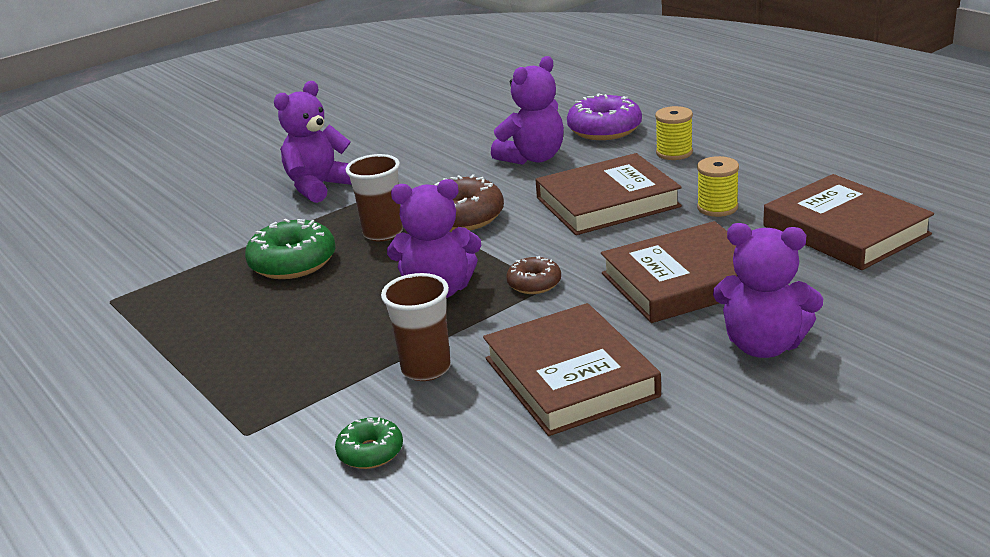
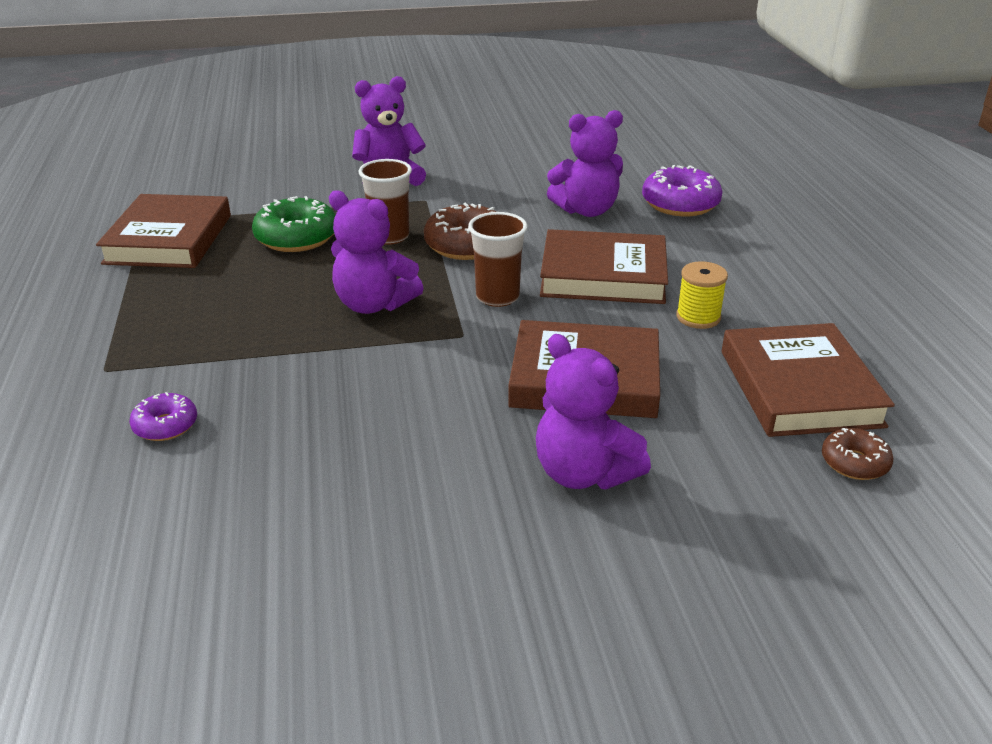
camera: 25 degrees right, 5 degrees up
green donut [335,417,403,469] -> purple donut [129,392,197,441]
brown cup [381,273,451,381] -> brown cup moved to [468,212,528,307]
brown book [483,303,661,436] -> brown book moved to [96,194,231,268]
brown donut [506,256,561,294] -> brown donut moved to [822,428,894,480]
yellow spool [655,106,693,160] -> none

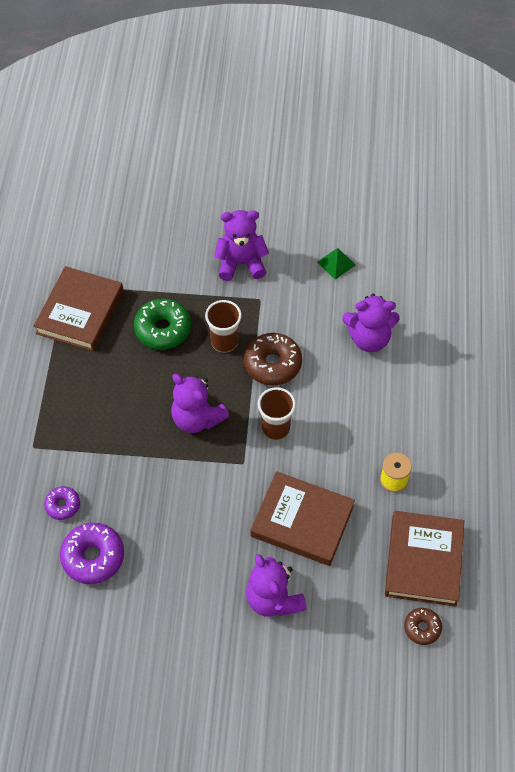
camera: 15 degrees right, 25 degrees up
brown book [540,229,668,304] -> none
purple donut [642,165,722,217] -> purple donut moved to [60,523,124,584]
none -> green pyramid [317,248,356,280]

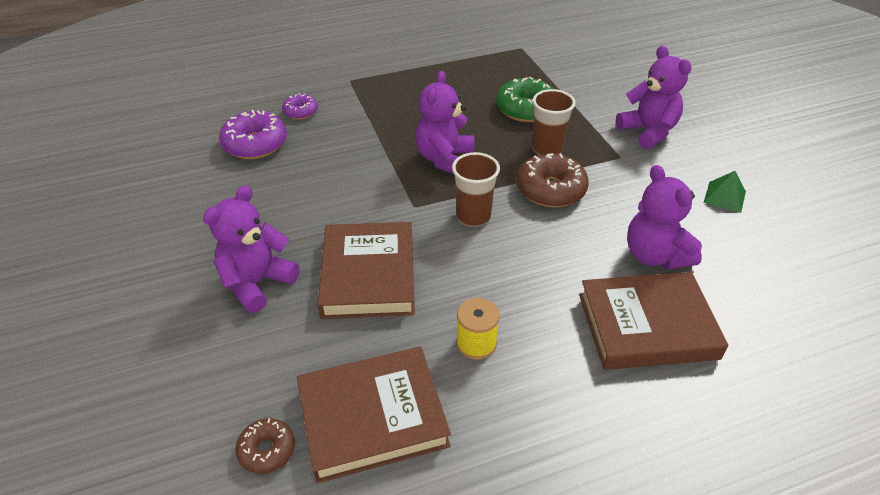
camera: 65 degrees right, 15 degrees down
brown book [34,266,123,351] -> brown book moved to [579,272,728,370]

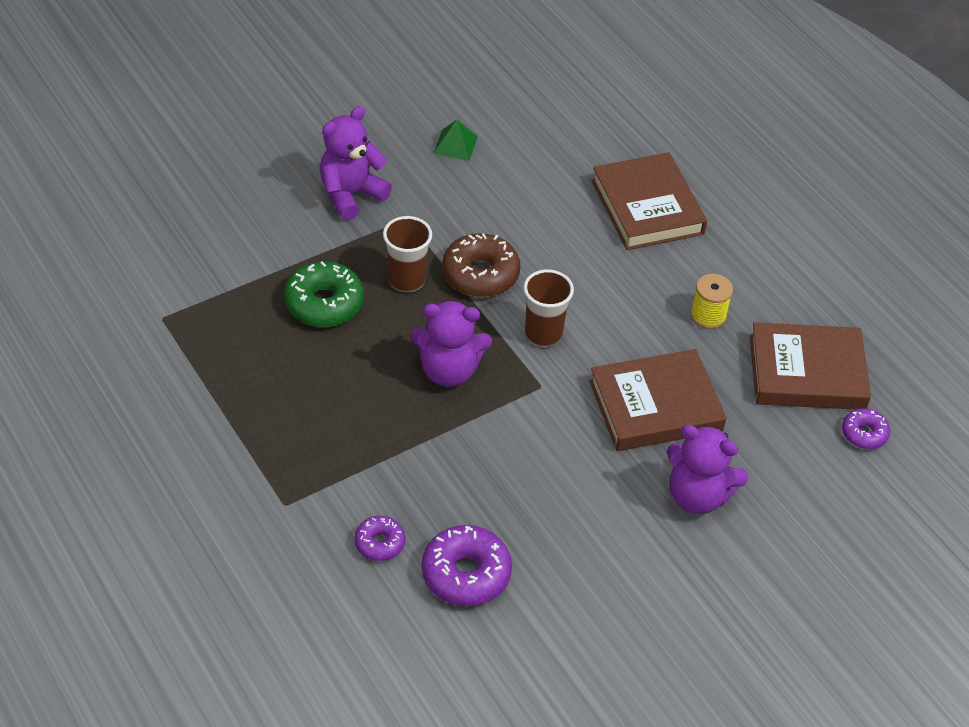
camera: 105 degrees left, 5 degrees up
brown donut [236,418,295,474] -> purple donut [842,408,890,449]
brown book [297,347,451,483] -> brown book turned 60 degrees counterclockwise [750,322,871,410]
purple teddy bear [627,165,702,270] -> none

